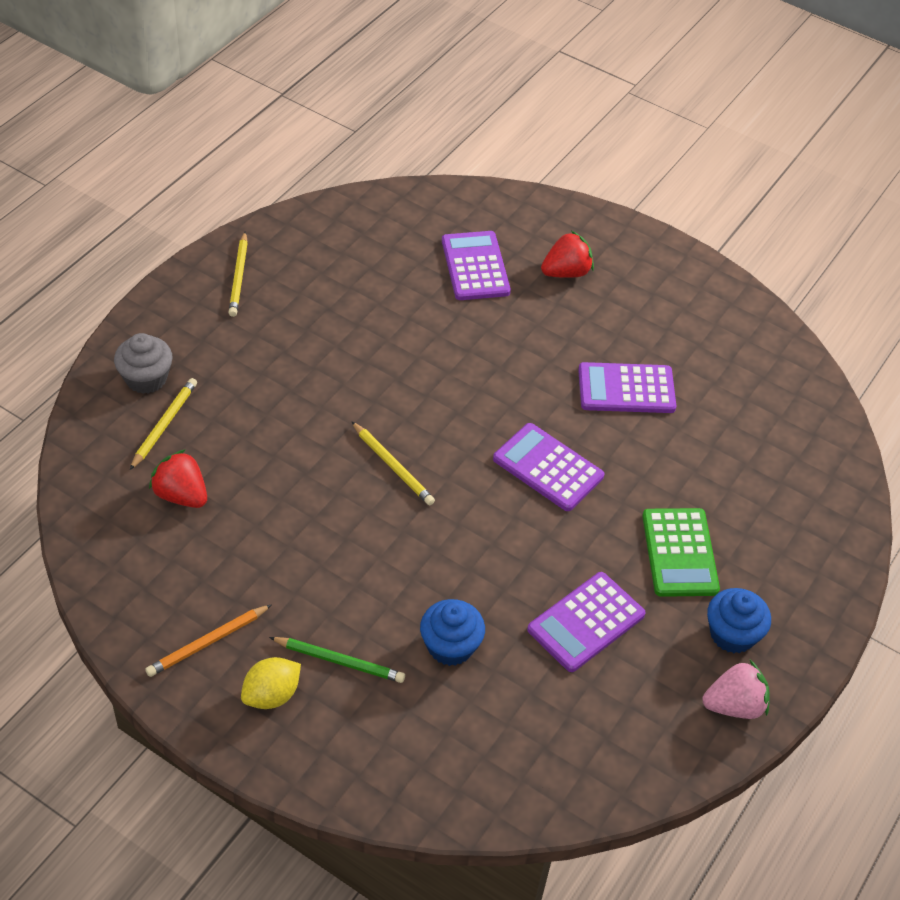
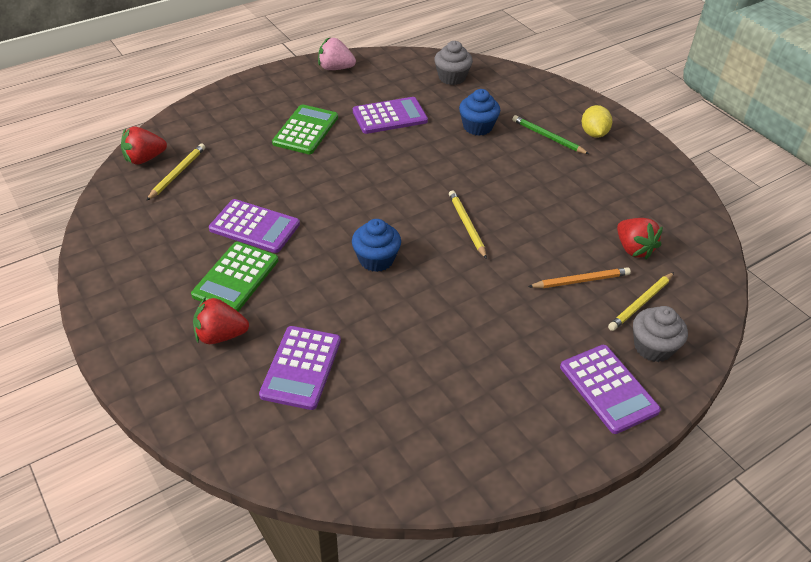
camera: 155 degrees left, 5 degrees down
orange pencil [145,604,272,677] -> orange pencil moved to [528,267,631,288]
yellow pencil [229,231,248,317] -> yellow pencil moved to [146,144,205,201]
yellow lemon [241,657,301,709] -> yellow lemon turned 75 degrees counterclockwise [582,105,612,138]
purple calculator [493,423,604,511] -> purple calculator moved to [560,345,661,434]
blue cupcake [707,588,771,653] -> blue cupcake moved to [352,219,401,272]
none -> red strawberry [121,127,167,165]
none -> green calculator [191,242,278,312]
none -> grey cupcake [434,41,473,85]

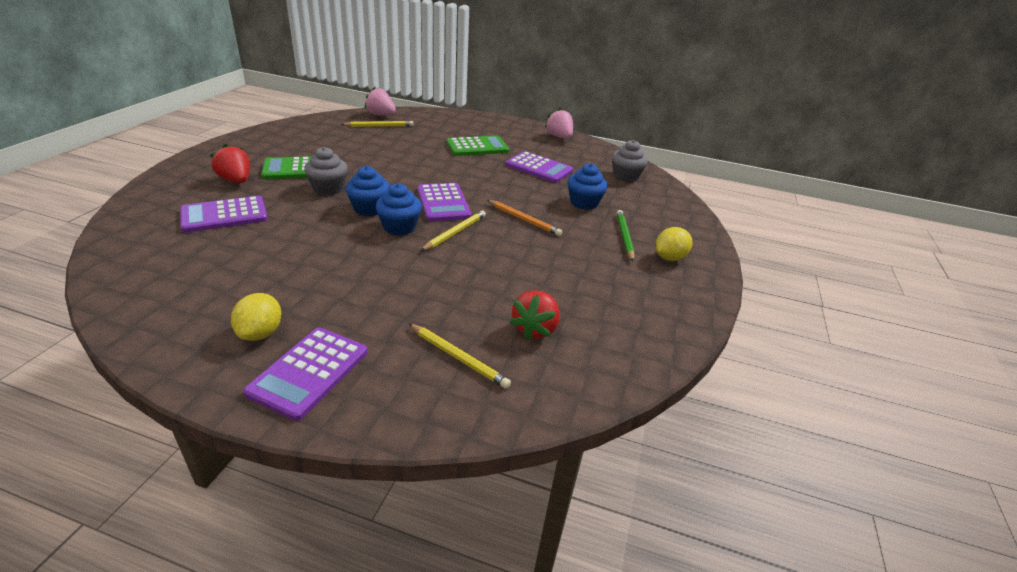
camera: 50 degrees right, 10 degrees down
red strawberry [121,127,167,165] -> pink strawberry [365,87,396,115]
purple calculator [209,199,300,253] -> purple calculator moved to [417,183,472,222]
orange pencil [528,267,631,288] -> orange pencil moved to [487,200,562,236]
yellow pencil [608,272,674,331] -> yellow pencil turned 150 degrees counterclockwise [408,323,511,389]
grey cupcake [633,306,688,362] -> grey cupcake moved to [304,147,348,195]
none -> yellow lemon [231,293,281,341]
none -> blue cupcake [375,183,422,235]

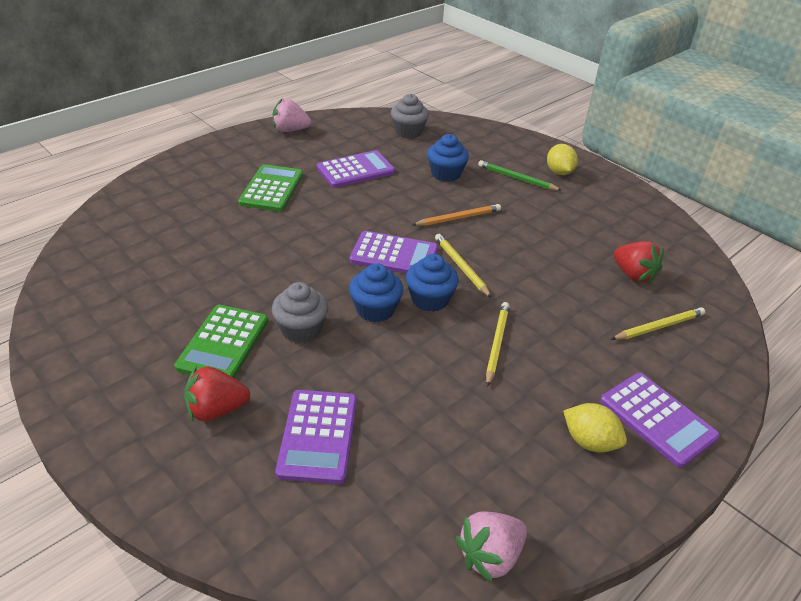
camera: 60 degrees left, 5 degrees up
yellow pencil [341,121,414,127] -> yellow pencil moved to [486,302,510,387]
pink strawberry [365,87,396,115] -> pink strawberry moved to [456,511,527,583]

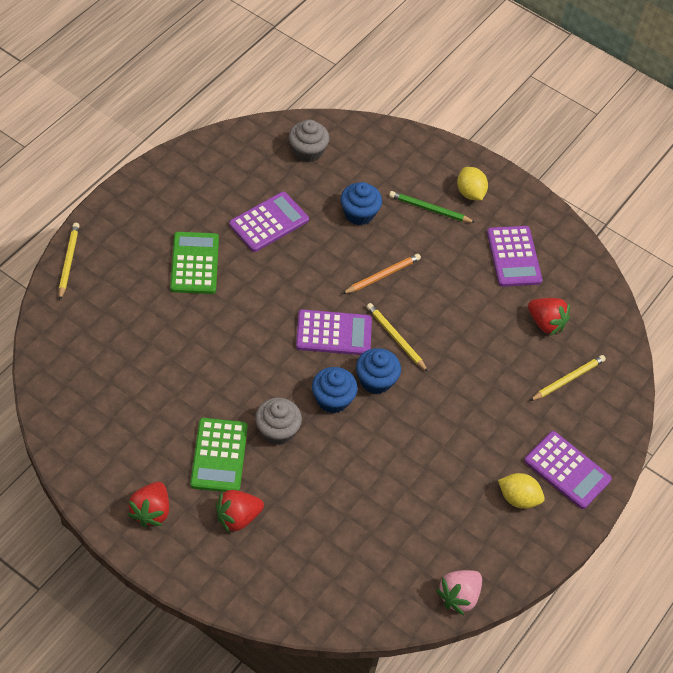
camera: 15 degrees left, 15 degrees up
pink strawberry [273,99,311,132] -> none
purple calculator [275,390,357,484] -> purple calculator moved to [487,226,542,287]
yellow pencil [486,302,510,387] -> yellow pencil moved to [59,223,80,300]
none -> red strawberry [127,482,169,527]

